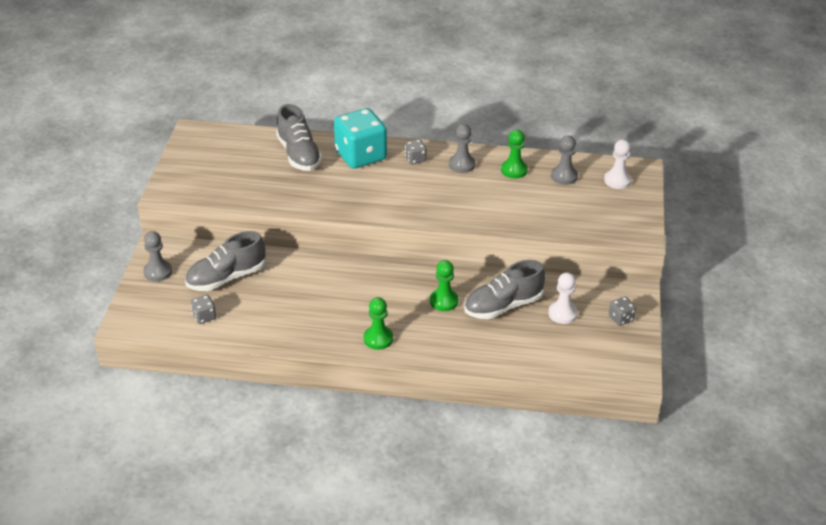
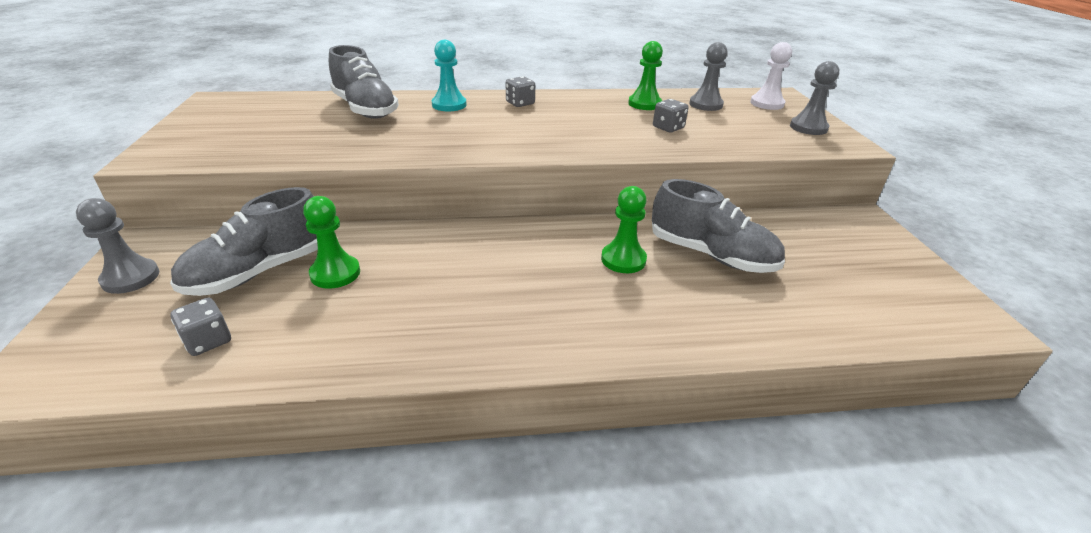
camera: 15 degrees left, 5 degrees down
turquoise dice [334,108,387,168] -> turquoise pawn [432,40,467,111]
green pawn [364,297,393,350] -> green pawn moved to [303,196,360,289]
grey pawn [449,124,475,173] -> grey pawn moved to [790,61,839,135]
grey shoe [464,260,545,319] -> grey shoe turned 105 degrees counterclockwise [652,179,785,273]
white pawn [548,272,578,324] -> none
grey dice [609,296,636,326] -> grey dice moved to [653,99,689,132]

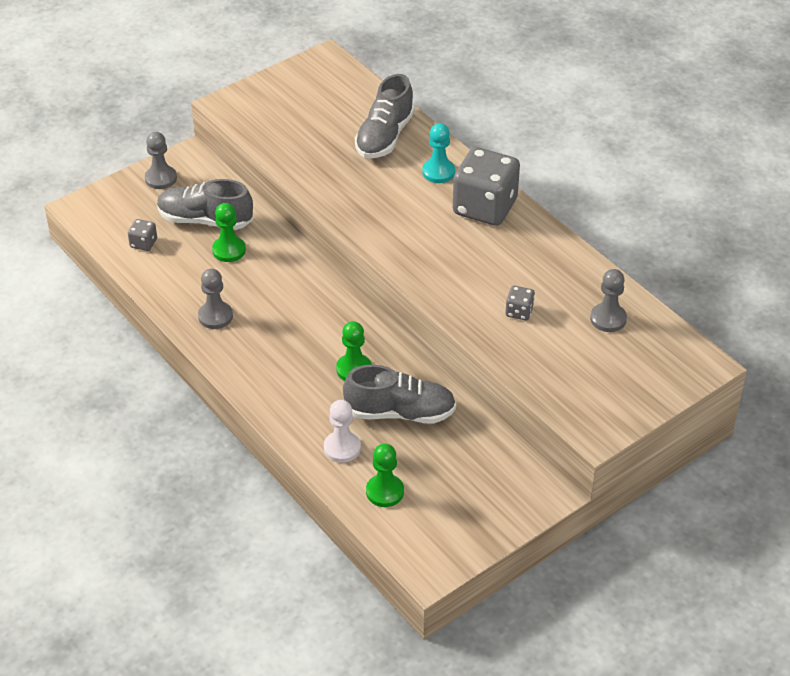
camera: 60 degrees right, 10 degrees up
grey dice [506,76,535,107] -> grey dice [453,147,520,226], size x2.34
green pawn [628,41,663,110] -> green pawn moved to [366,443,404,507]
grey shoe [652,179,785,273] -> grey shoe turned 90 degrees counterclockwise [343,365,456,424]
white pawn [750,42,792,110] -> white pawn moved to [324,400,361,463]
grey pawn [790,61,839,135] -> grey pawn moved to [198,269,233,329]

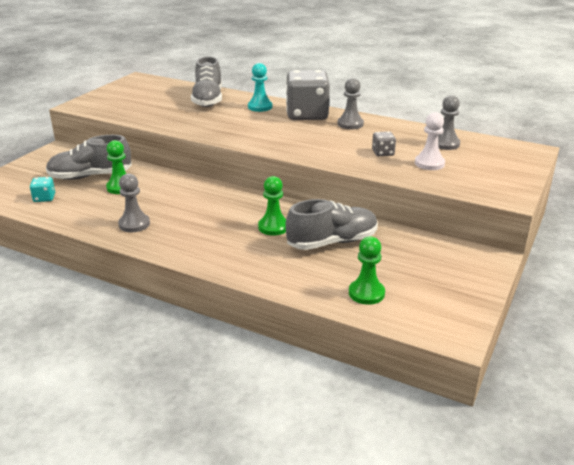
camera: 25 degrees left, 15 degrees down
grey dice [128,219,157,251] -> turquoise dice [30,177,55,202]
grey pawn [145,132,177,189] -> grey pawn moved to [338,78,364,130]
white pawn [324,400,361,463] -> white pawn moved to [415,112,445,170]

